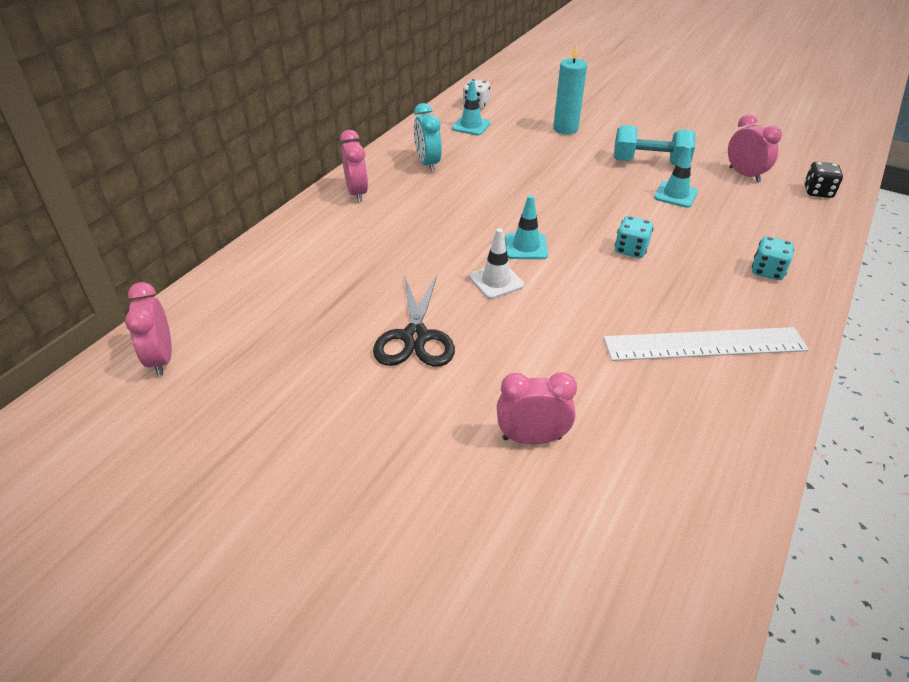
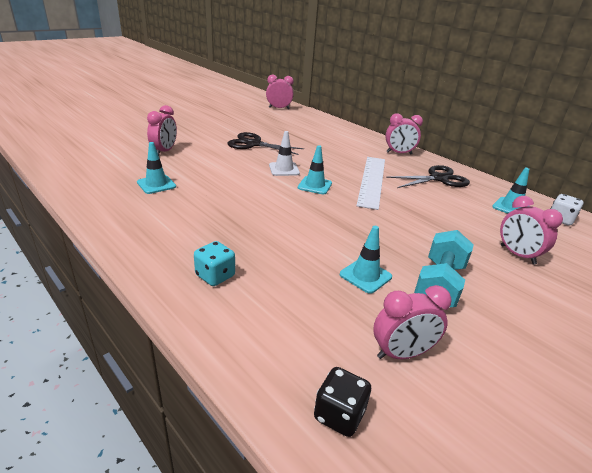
camera: 105 degrees right, 10 degrees down
turquoise clock [414,103,442,172] -> black scissors [386,165,470,188]
turquoise candle [553,43,587,135] -> pink clock [500,196,563,265]
white ruler [604,327,809,361] -> white ruler moved to [356,157,385,210]
turquoise dice [615,216,653,258] -> none
none -> turquoise traffic cone [137,142,176,194]

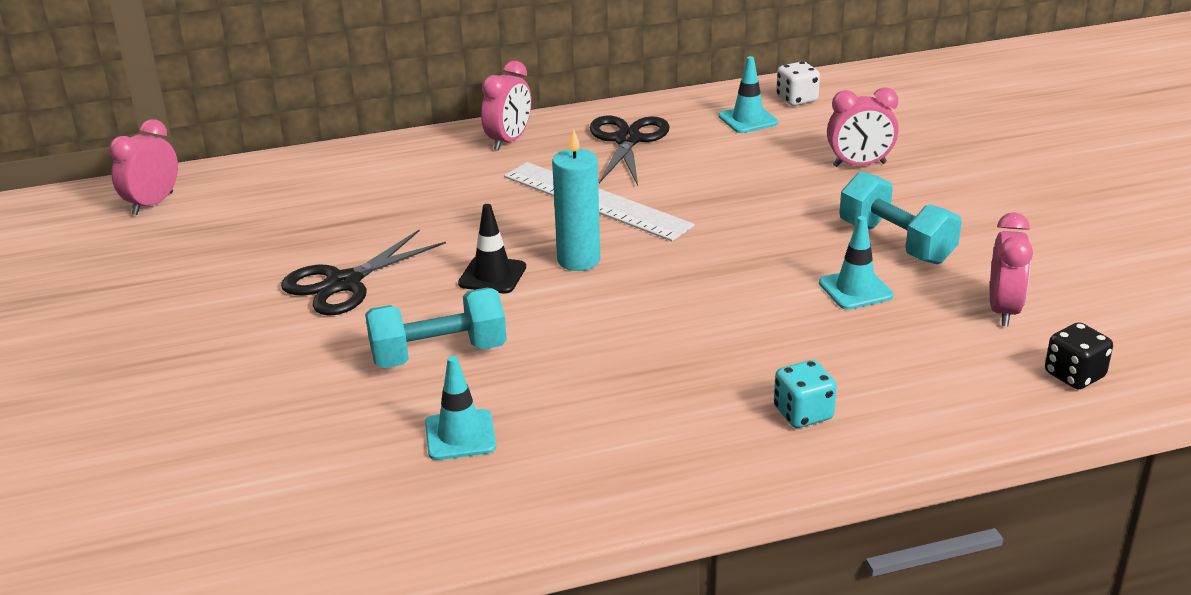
camera: 60 degrees left, 0 degrees up
pink clock [147,105,177,156] -> none
white traffic cone [269,131,300,176] -> black traffic cone [458,204,526,294]
turquoise traffic cone [298,145,332,194] -> turquoise candle [552,129,600,271]
none -> turquoise dumbbell [365,288,507,368]

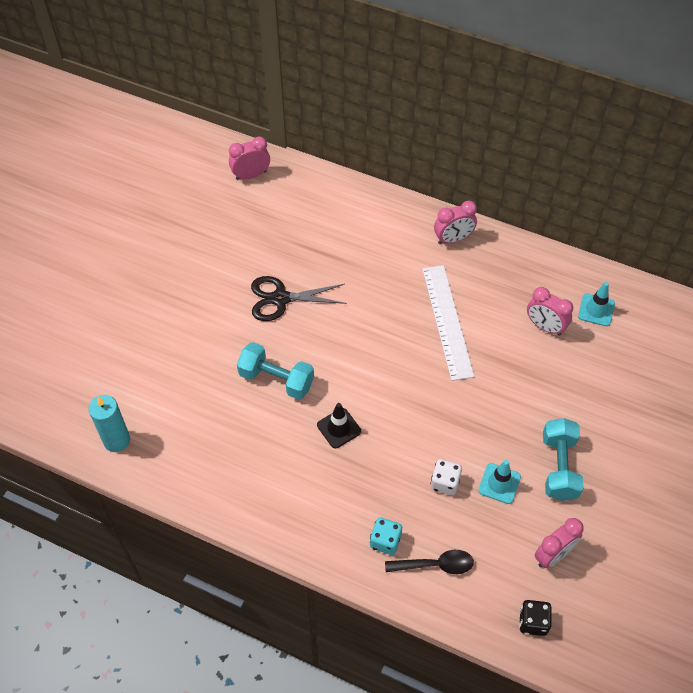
camera: 40 degrees right, 25 degrees up
turquoise traffic cone [425,356,496,460] -> none
black traffic cone [458,204,526,294] -> black traffic cone moved to [317,403,361,448]
turquoise candle [552,129,600,271] -> turquoise candle moved to [88,395,130,452]
black scissors [590,116,670,186] -> none
white dice [776,61,820,106] -> white dice moved to [430,459,462,495]
pink clock [827,87,899,167] -> pink clock moved to [527,287,573,335]
none -> black spoon [385,550,474,574]

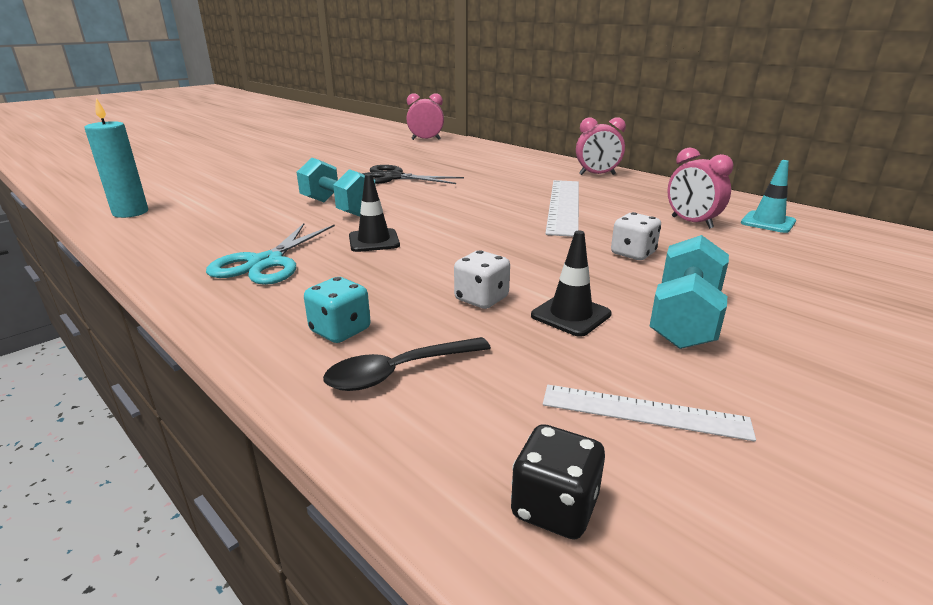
camera: 20 degrees right, 30 degrees down
black spoon [385,550,474,574] -> black spoon turned 135 degrees clockwise [323,337,491,391]
turquoise traffic cone [478,460,521,504] -> black traffic cone [531,231,612,337]
pink clock [535,518,584,568] -> white ruler [543,385,756,442]
none -> turquoise scissors [206,223,335,285]
none -> white dice [611,212,661,260]

